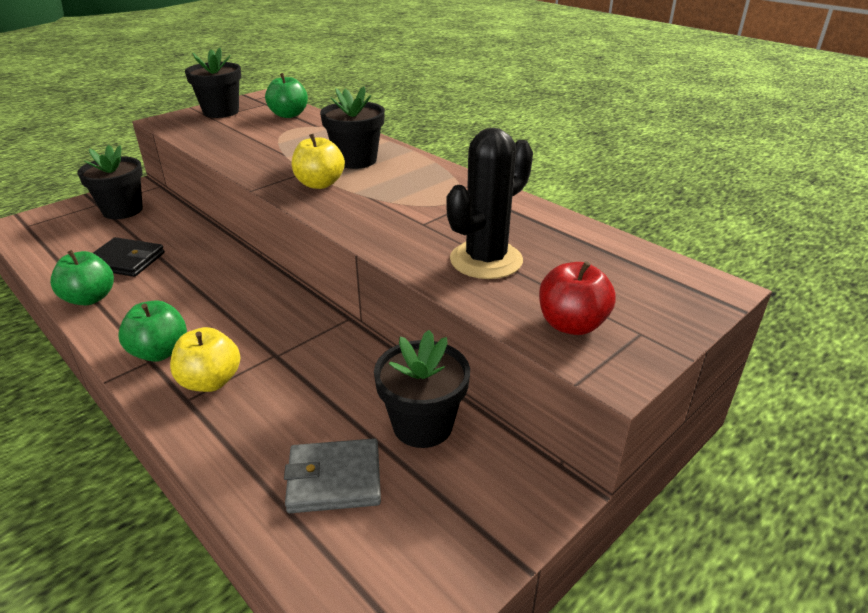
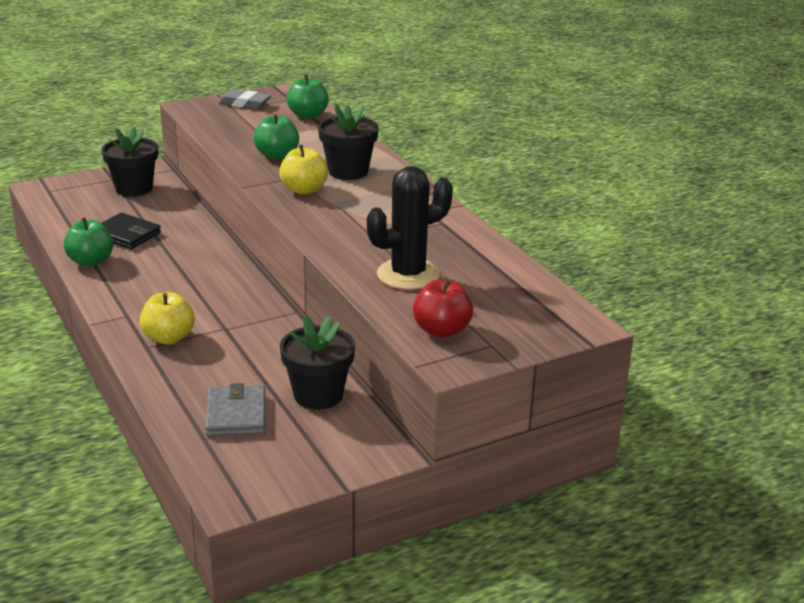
camera: 15 degrees right, 5 degrees down
green apple [118,300,187,362] -> green apple moved to [253,114,299,160]
black flower pot [185,47,241,118] -> grey eraser [218,89,271,109]
grey wallet [284,438,381,513] -> grey wallet turned 75 degrees clockwise [205,383,266,436]

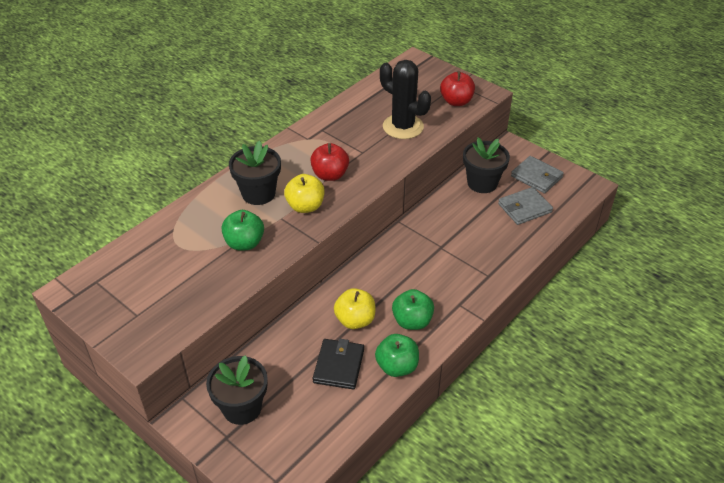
camera: 110 degrees left, 15 degrees up
yellow apple [140,292,195,344] -> yellow apple moved to [334,288,375,329]
grey eraser [218,89,271,109] -> none
green apple [286,75,329,119] -> green apple moved to [392,289,434,330]
none -> red apple [311,143,349,181]
none -> grey wallet [511,156,564,194]

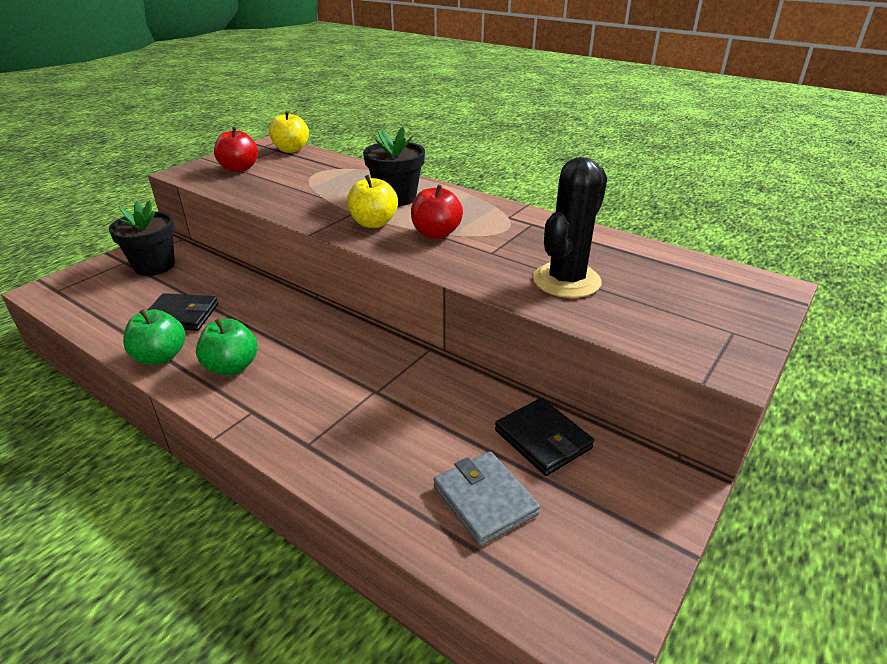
camera: 85 degrees right, 10 degrees down
green apple [222,210,264,251] -> none
yellow apple [334,288,375,329] -> yellow apple moved to [269,111,309,153]
red apple [440,71,475,106] -> red apple moved to [214,127,258,172]
black flower pot [463,137,510,193] -> black wallet [495,398,594,476]
grey wallet [511,156,564,194] -> none

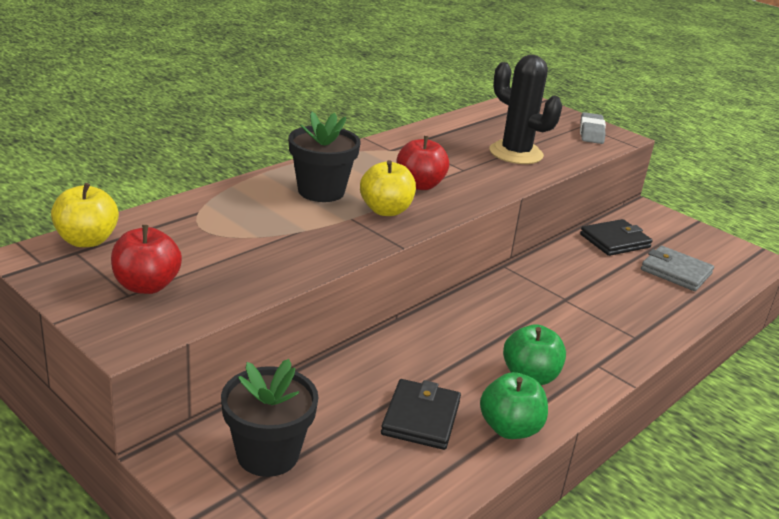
camera: 85 degrees left, 5 degrees down
grey wallet [434,451,540,546] -> grey wallet turned 60 degrees clockwise [641,246,714,291]
none -> grey eraser [580,112,606,144]

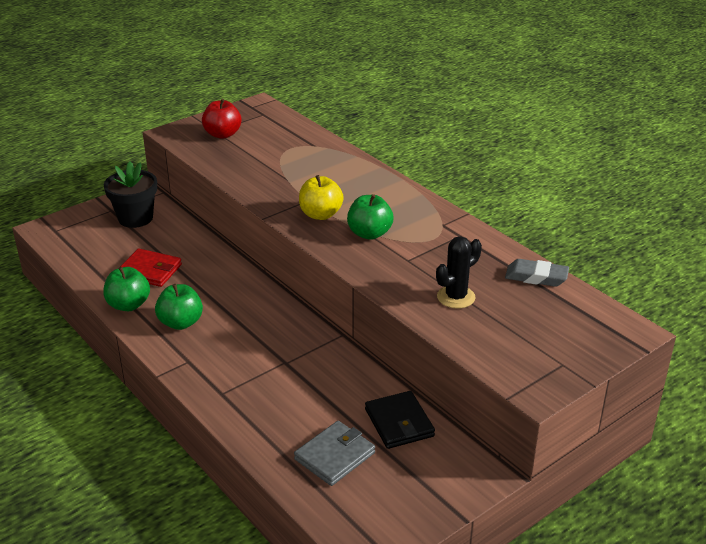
camera: 100 degrees right, 5 degrees up
yellow apple [51,183,119,247] -> none
black flower pot [289,112,361,202] -> none
black wallet [381,379,461,450] -> red wallet [120,248,182,287]
red apple [396,136,449,190] -> green apple [347,194,393,240]
black cactus [489,55,562,164] -> black cactus [436,236,482,308], size x0.67
grey eraser [580,112,606,144] -> grey eraser moved to [505,259,569,287]

